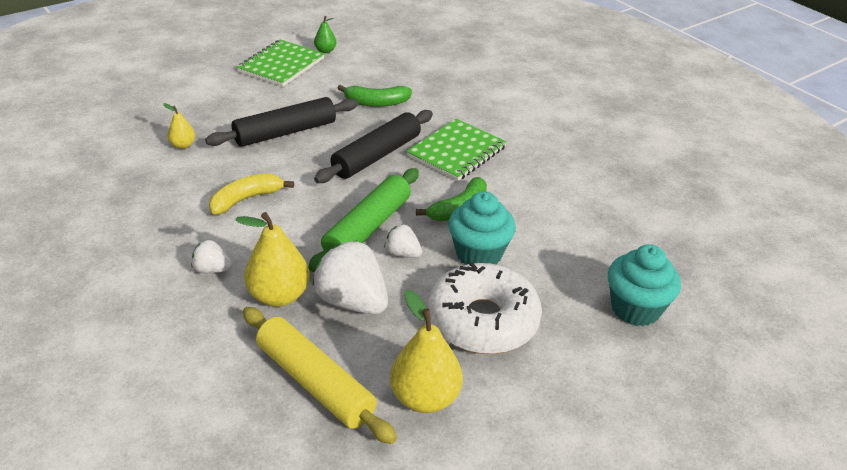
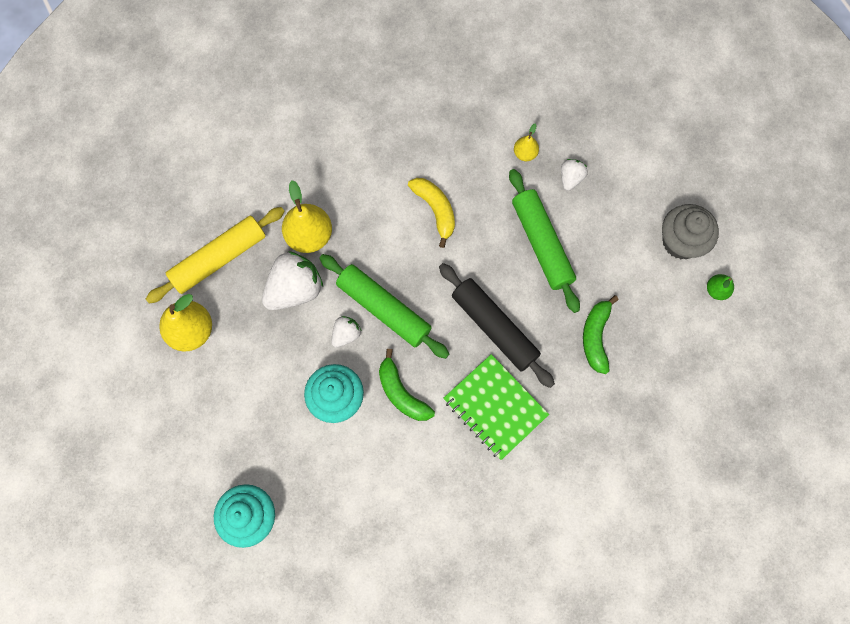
camera: 100 degrees right, 35 degrees up
white strawberry [191,240,232,273] -> white strawberry moved to [561,159,588,191]
black rolling pin [205,97,358,147] -> green rolling pin [509,169,580,313]
green notebook [237,39,325,87] -> grey cupcake [662,204,719,259]
white donut [428,262,542,354] -> none

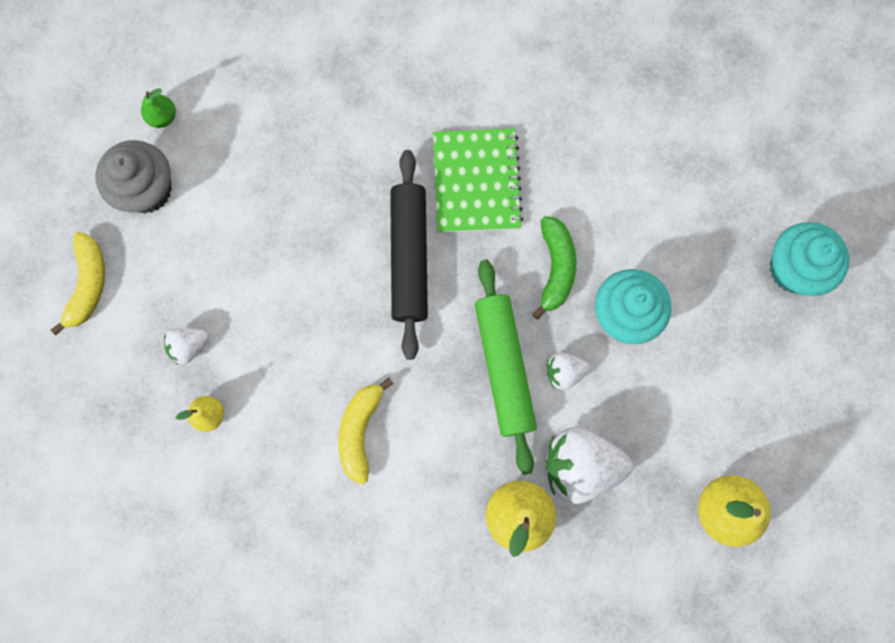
camera: 140 degrees left, 5 degrees up
yellow rolling pin [146,207,285,303] -> none
green rolling pin [509,169,580,313] -> none
green banana [583,295,619,374] -> none
none -> yellow banana [51,232,105,335]

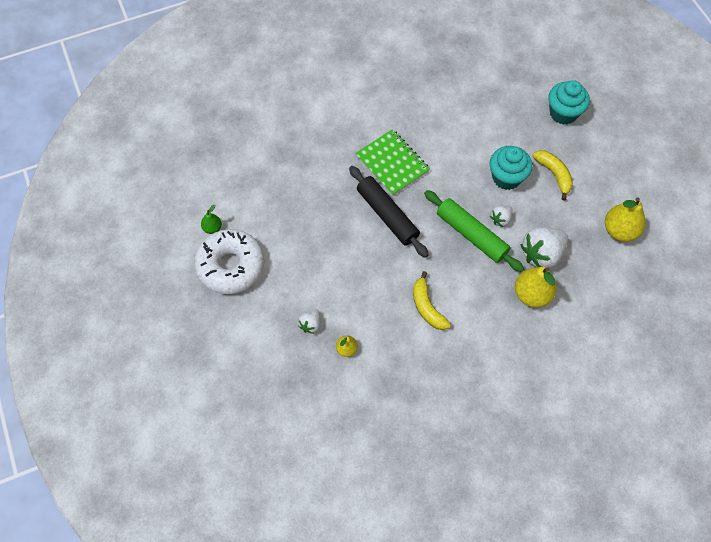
camera: 35 degrees left, 15 degrees down
yellow banana [51,232,105,335] -> yellow banana moved to [533,150,573,201]
grey cupcake [96,140,172,213] -> white donut [194,229,264,294]
green banana [532,216,577,320] -> none

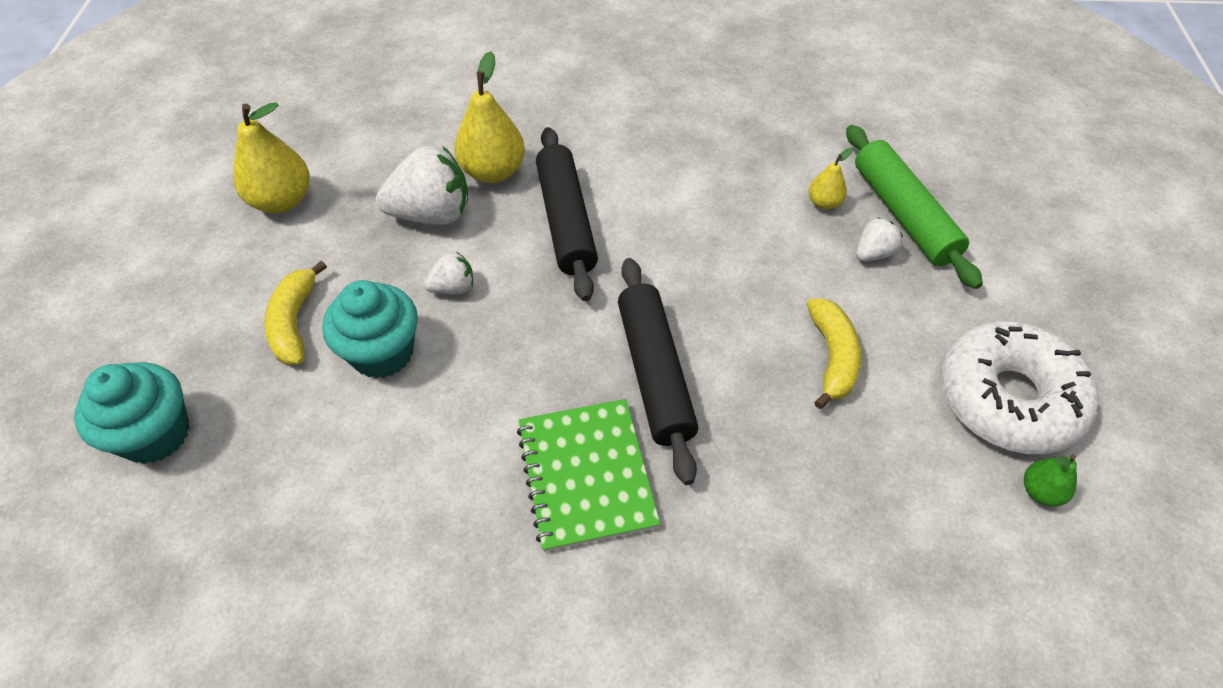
camera: 155 degrees left, 10 degrees down
yellow banana [413,271,451,330] -> yellow banana moved to [807,299,861,409]
green rolling pin [424,190,524,272] -> green rolling pin moved to [846,125,983,289]
none -> black rolling pin [536,127,598,301]

